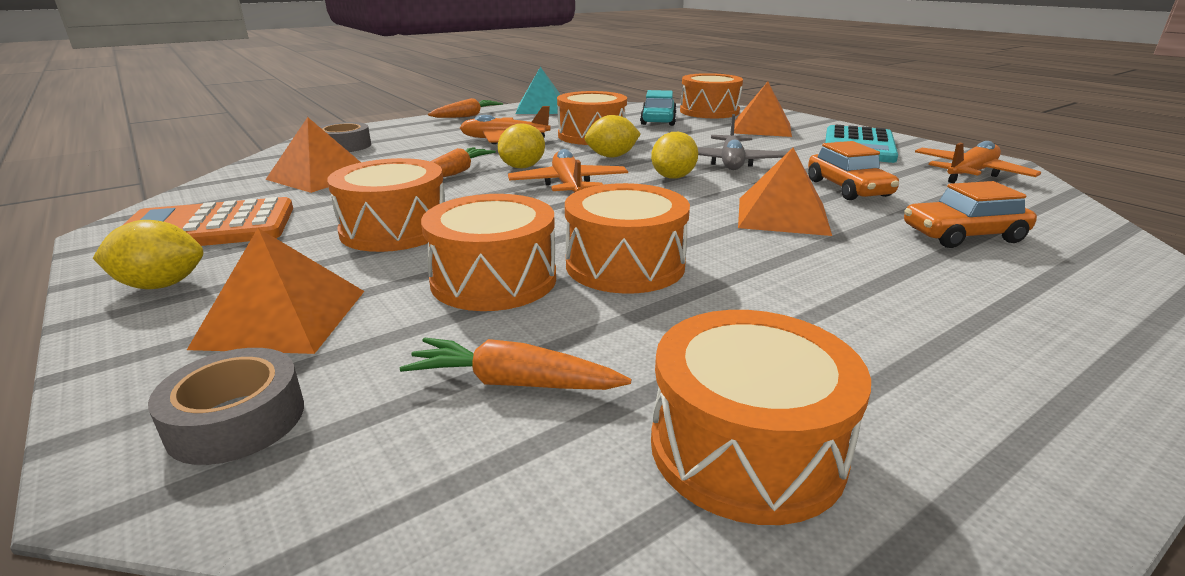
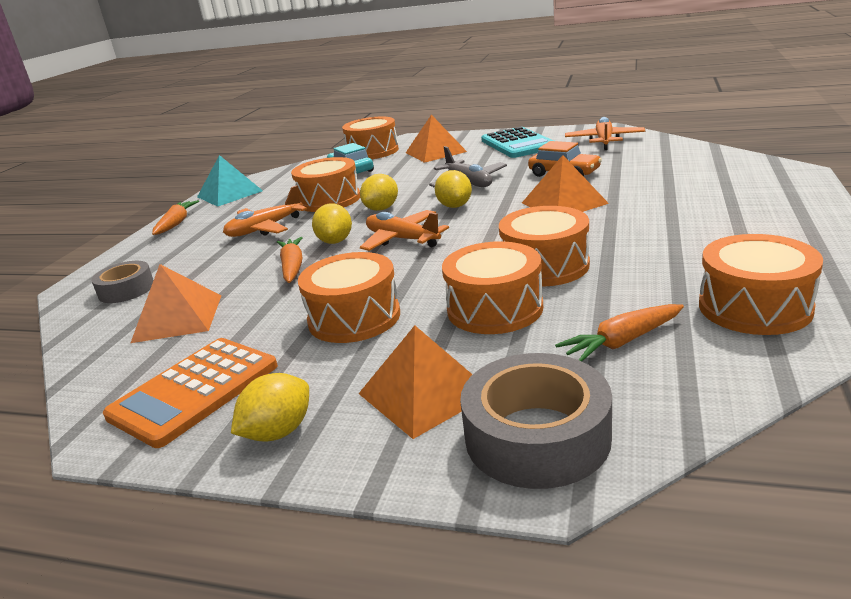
camera: 35 degrees left, 0 degrees up
grey tape [148,348,304,465] -> grey tape [460,353,612,489], size x1.62
orange car [904,181,1037,248] -> none

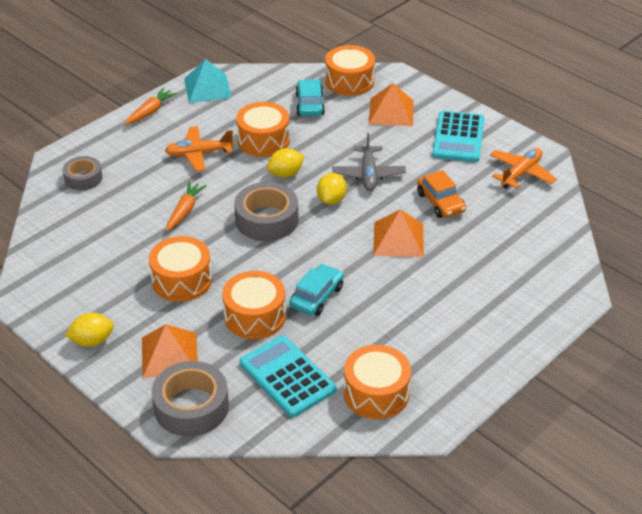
camera: 25 degrees right, 15 degrees up
orange calculator [103,338,278,448] -> none
orange pyramid [131,264,221,343] -> none
yellow lemon [312,203,352,244] -> none
orange plane [360,210,449,251] -> grey tape [234,182,298,241]
orange drum [499,206,590,286] -> turquoise car [289,264,344,316]
orange carrot [555,304,684,361] -> turquoise calculator [239,335,336,417]

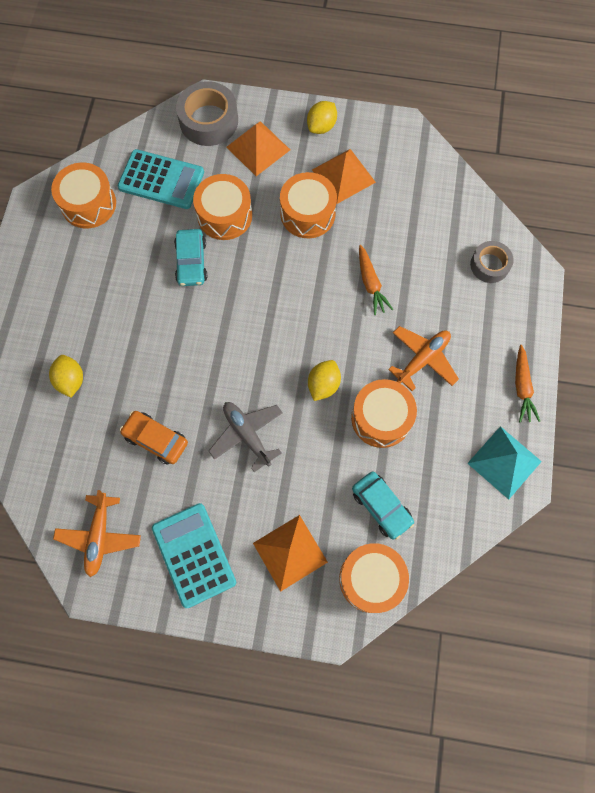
camera: 145 degrees right, 30 degrees up
grey tape [234,182,298,241] -> none
yellow lemon [317,173,347,205] -> yellow lemon moved to [49,355,83,398]
orange pyramid [373,209,424,257] -> orange pyramid moved to [312,149,376,204]

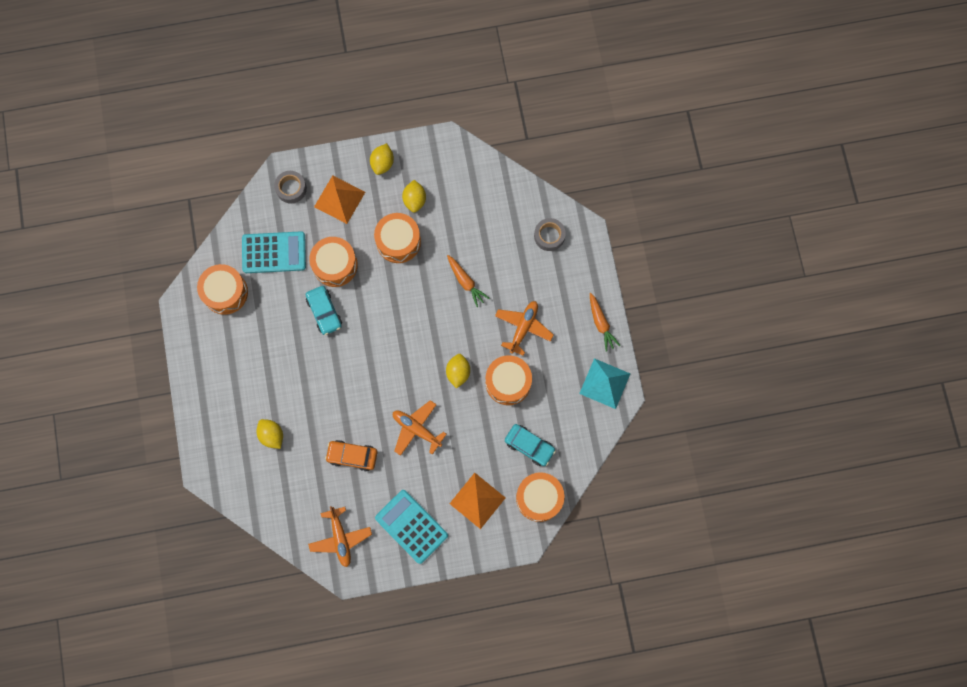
camera: 20 degrees left, 5 degrees up
grey tape [176,81,238,146] -> grey tape [274,171,307,203], size x0.62
grey plane [209,402,283,472] -> orange plane [393,400,447,456]
orange pyramid [312,149,376,204] -> yellow lemon [402,180,426,213]

